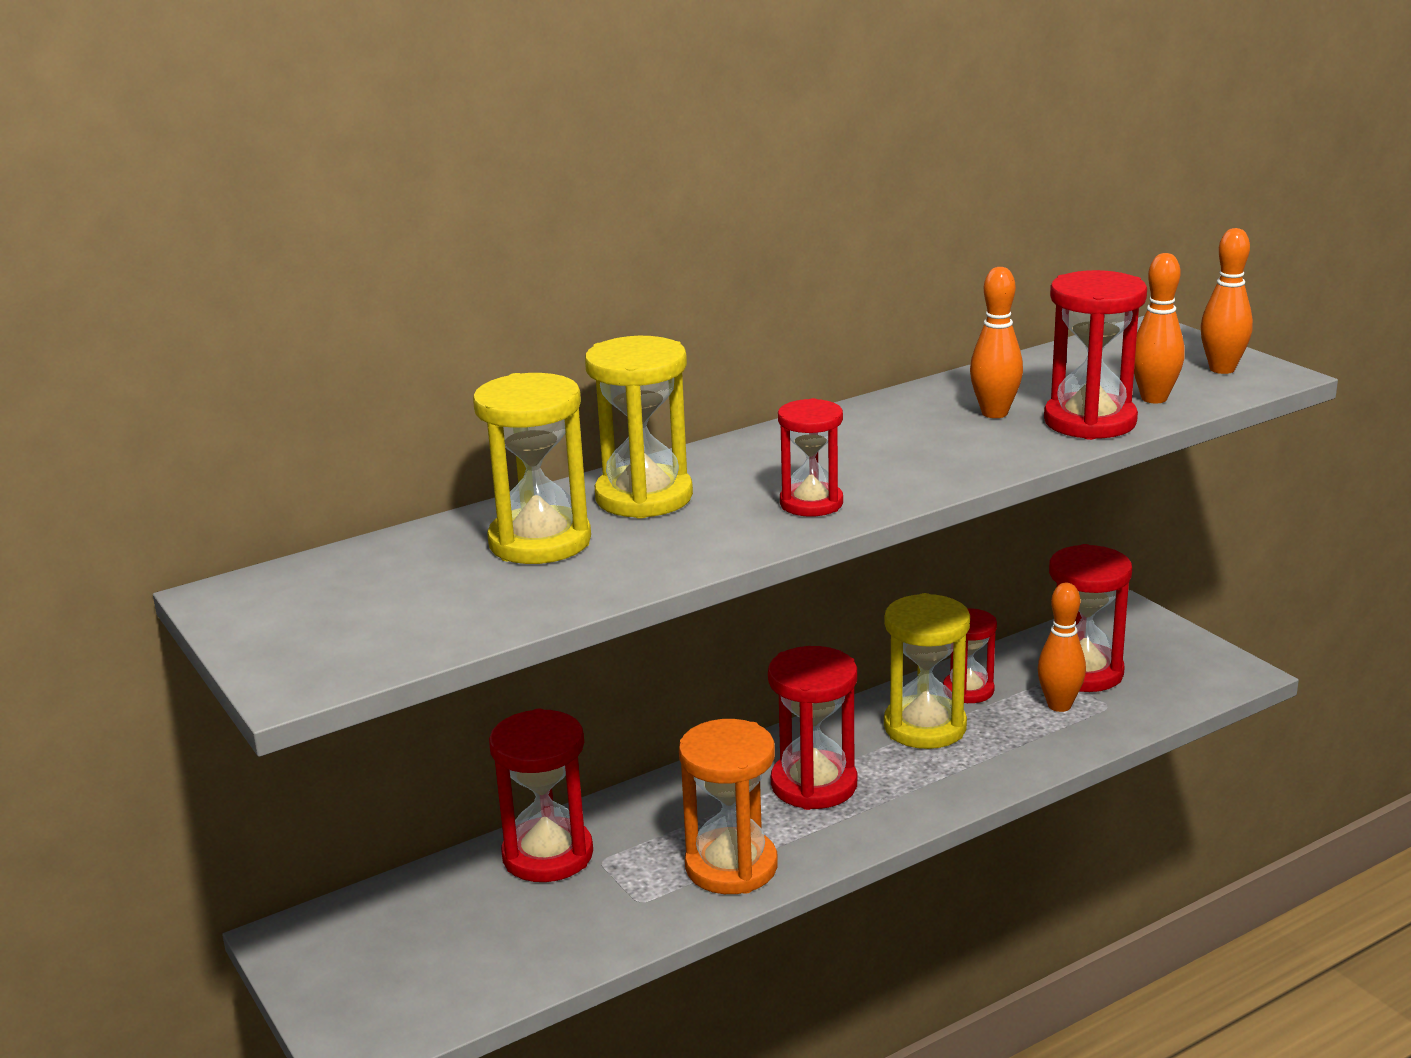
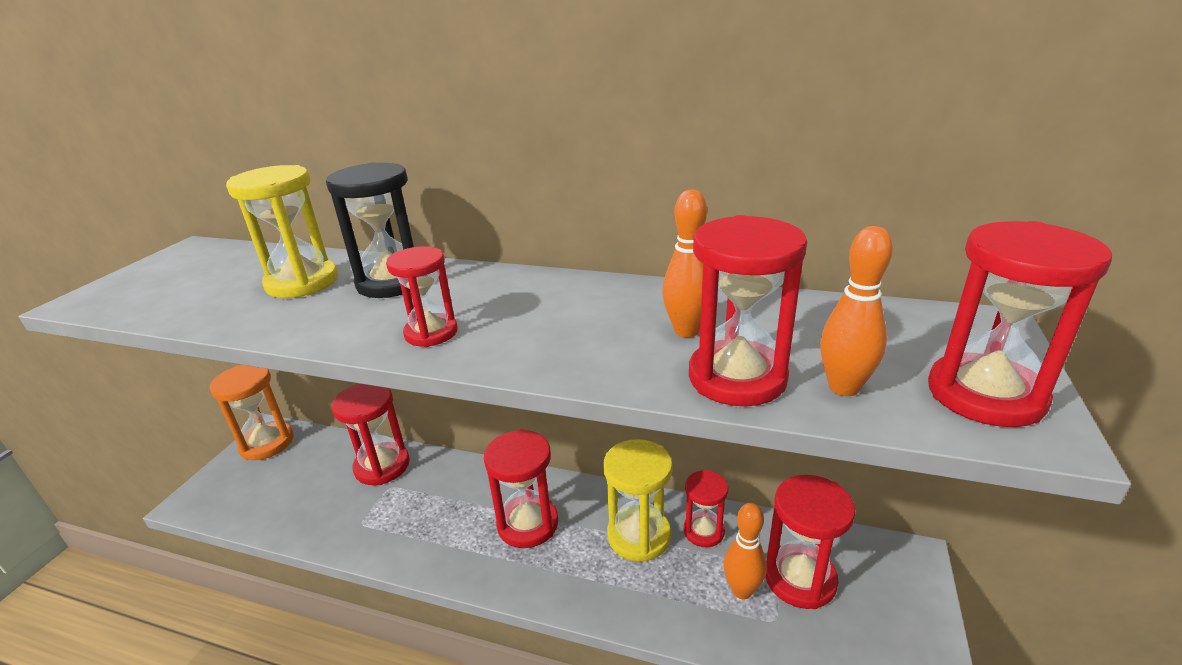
camera: 50 degrees right, 5 degrees up
yellow hourglass [585,336,693,519] -> black hourglass [326,162,414,298]
orange hourglass [679,719,778,894] -> orange hourglass moved to [210,365,293,460]
orange bowling pin [1201,228,1253,374] -> red hourglass [928,221,1112,427]

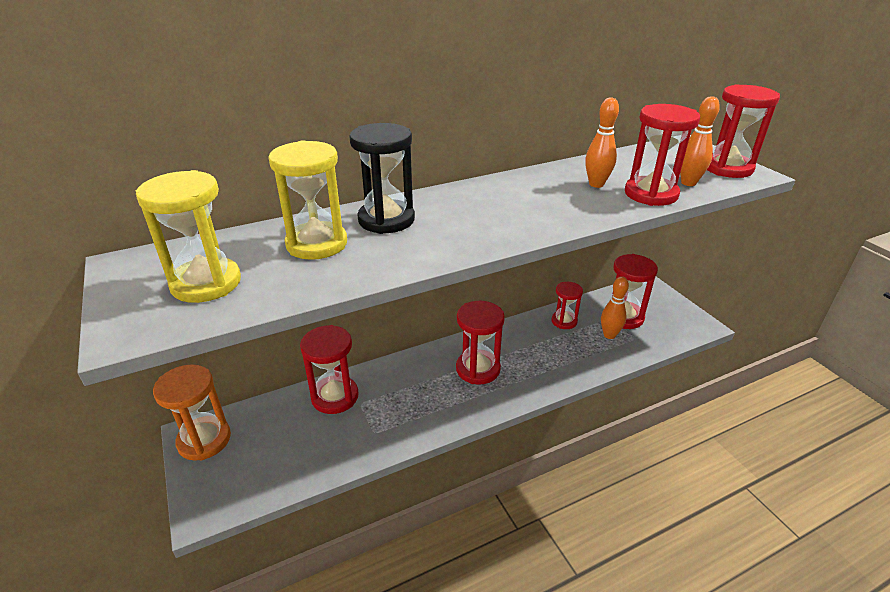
camera: 45 degrees left, 5 degrees up
red hourglass [386,246,458,347] -> none
yellow hourglass [603,439,673,562] -> yellow hourglass moved to [136,170,241,303]

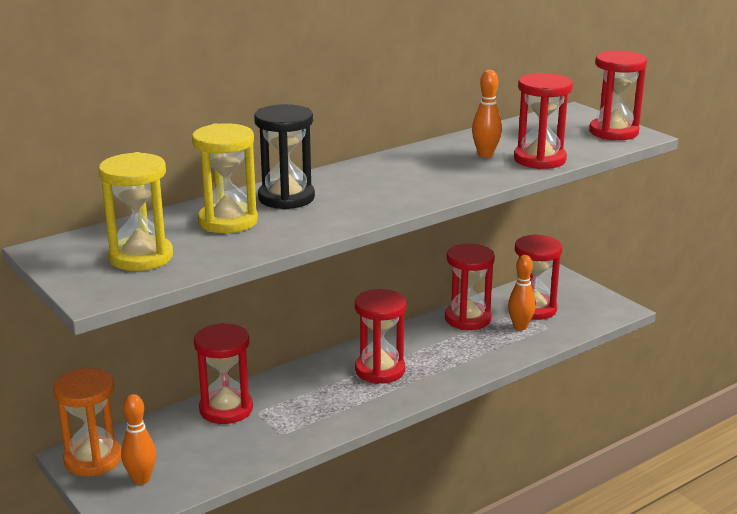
camera: 10 degrees left, 10 degrees down
red hourglass [552,282,583,329] -> red hourglass [445,244,495,330], size x1.56
orange bowling pin [680,96,720,186] -> orange bowling pin moved to [121,394,156,485]

